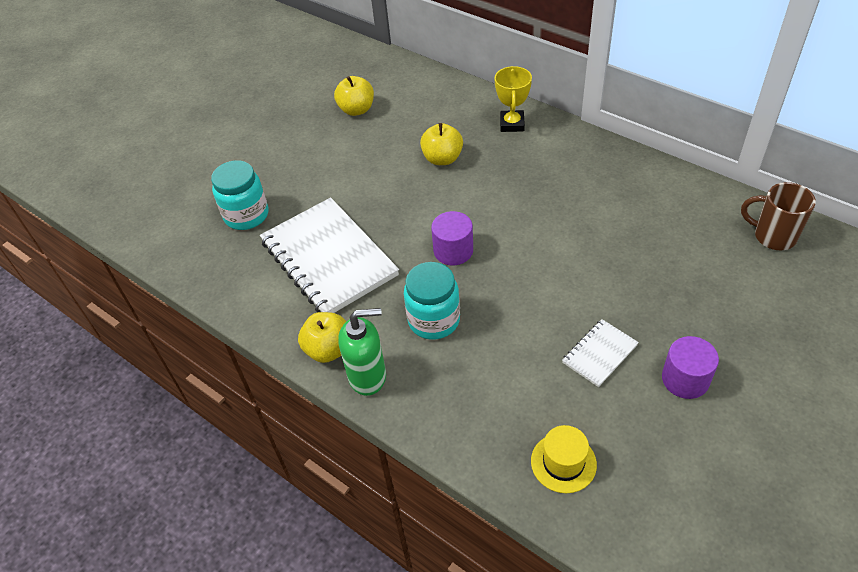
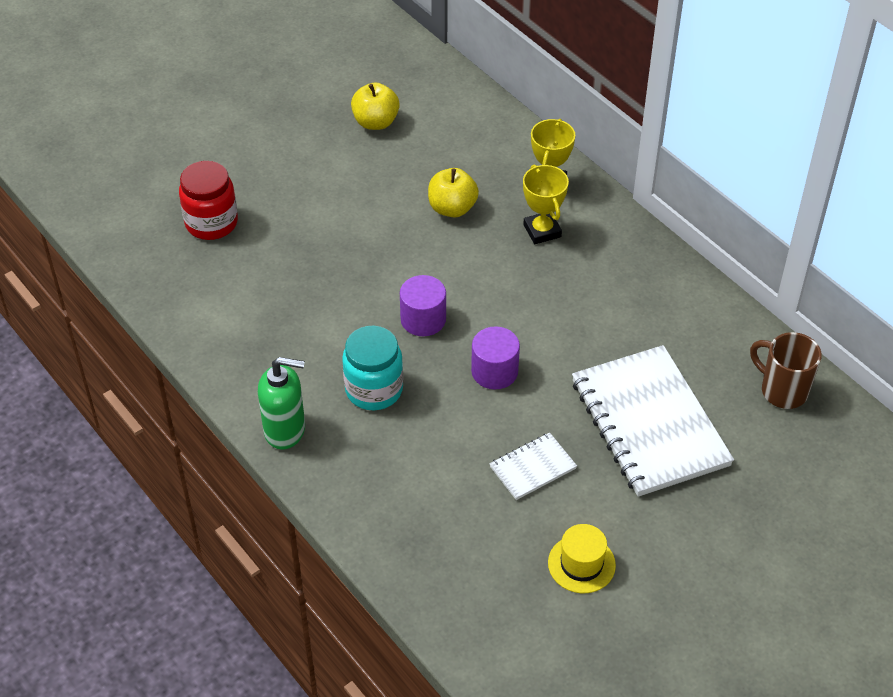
camera: 10 degrees right, 0 degrees up
turquoise jar [211,160,268,230] -> red jar [179,161,238,240]
white notebook [260,197,399,313] -> white notebook moved to [572,345,734,497]
yellow apple [298,312,346,363] -> none
yellow hat [531,425,597,493] -> yellow hat moved to [548,524,616,593]
purple cylinder [662,336,719,399] -> purple cylinder moved to [471,326,520,389]
none -> yellow trophy [523,165,569,244]

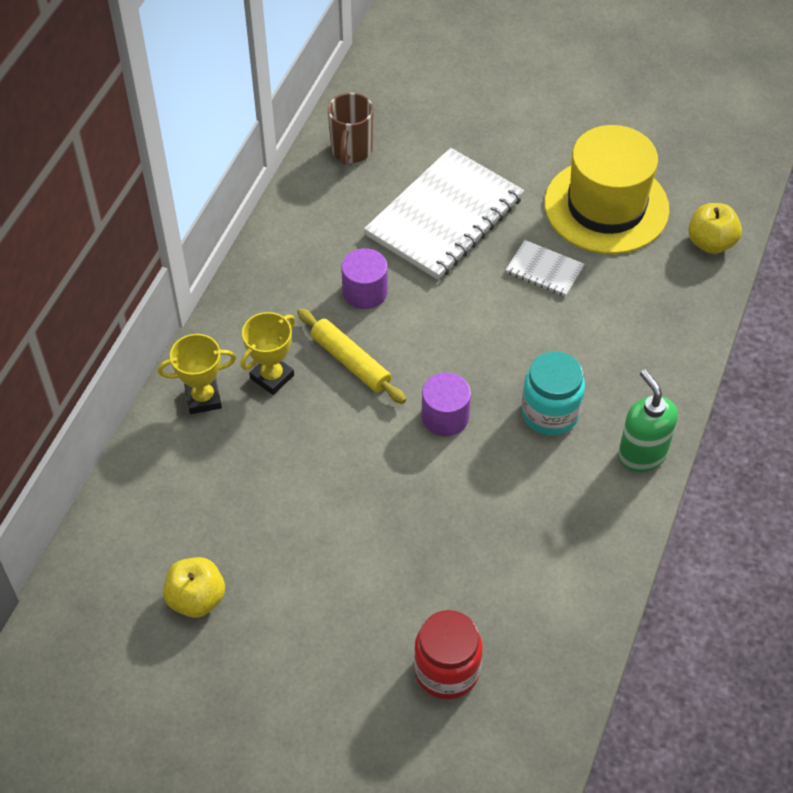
camera: 120 degrees left, 5 degrees up
yellow apple [428,168,479,217] -> yellow apple moved to [688,203,742,254]
purple cylinder [471,326,520,389] -> purple cylinder moved to [341,248,388,309]
yellow hat [548,524,616,593] -> yellow hat [544,125,669,254], size x2.19
none -> yellow rolling pin [297,308,406,404]

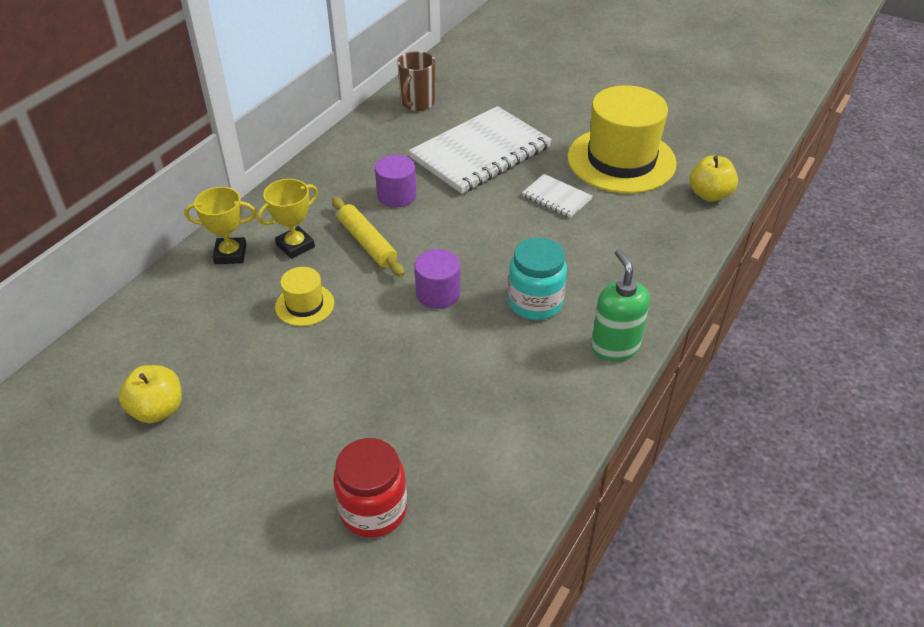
camera: 10 degrees right, 10 degrees down
none -> yellow hat [275,267,334,326]

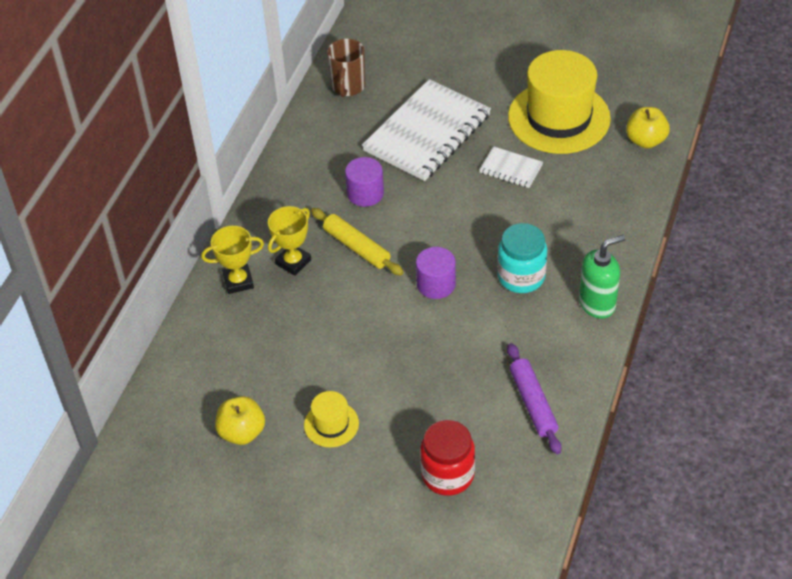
camera: 10 degrees left, 5 degrees up
yellow hat [275,267,334,326] -> yellow hat moved to [304,391,359,447]
green soap dispenser [591,249,650,361] -> green soap dispenser turned 90 degrees clockwise [579,235,625,319]
none -> purple rolling pin [507,343,562,454]

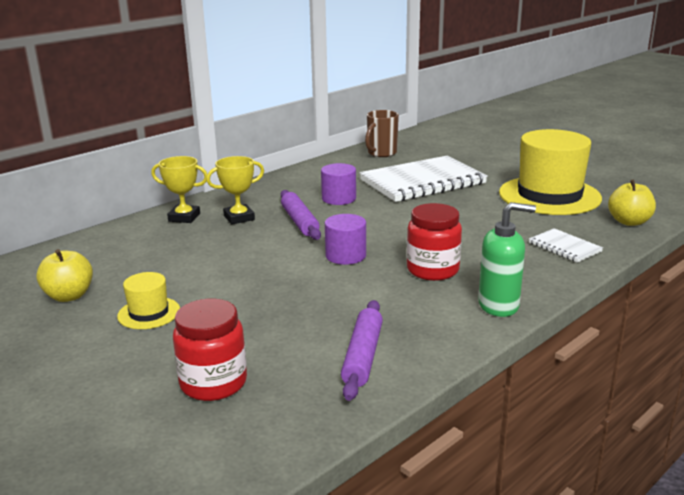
camera: 25 degrees right, 25 degrees down
yellow rolling pin [311,208,404,276] -> purple rolling pin [281,190,321,240]
white notebook [479,146,543,188] -> white notebook moved to [529,228,603,263]
turquoise jar [497,223,547,293] -> red jar [407,203,462,281]

